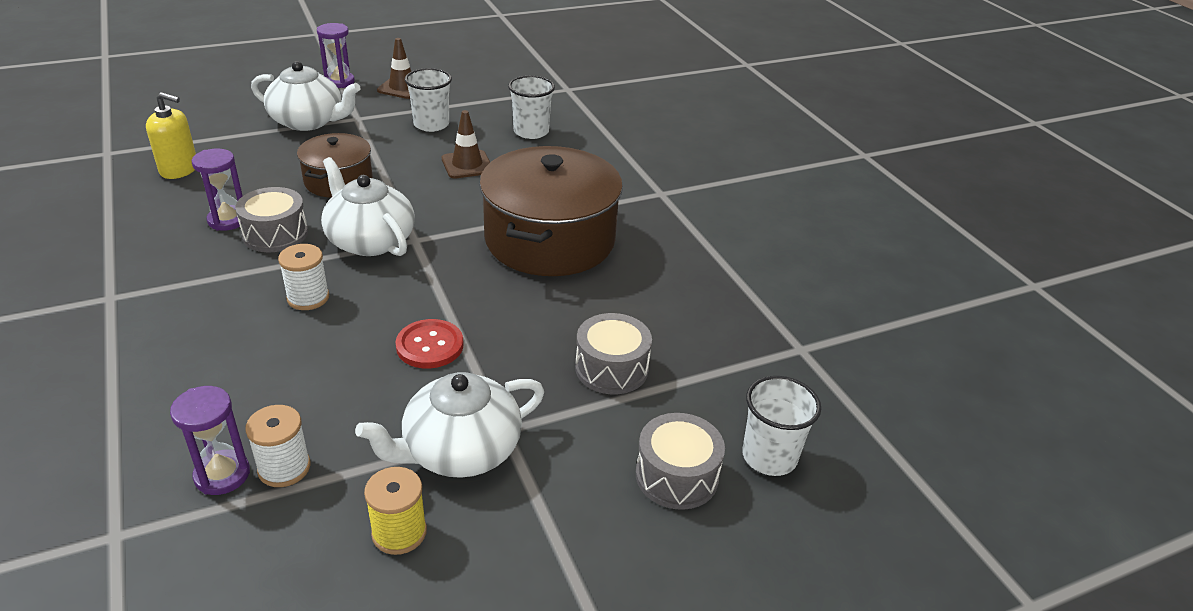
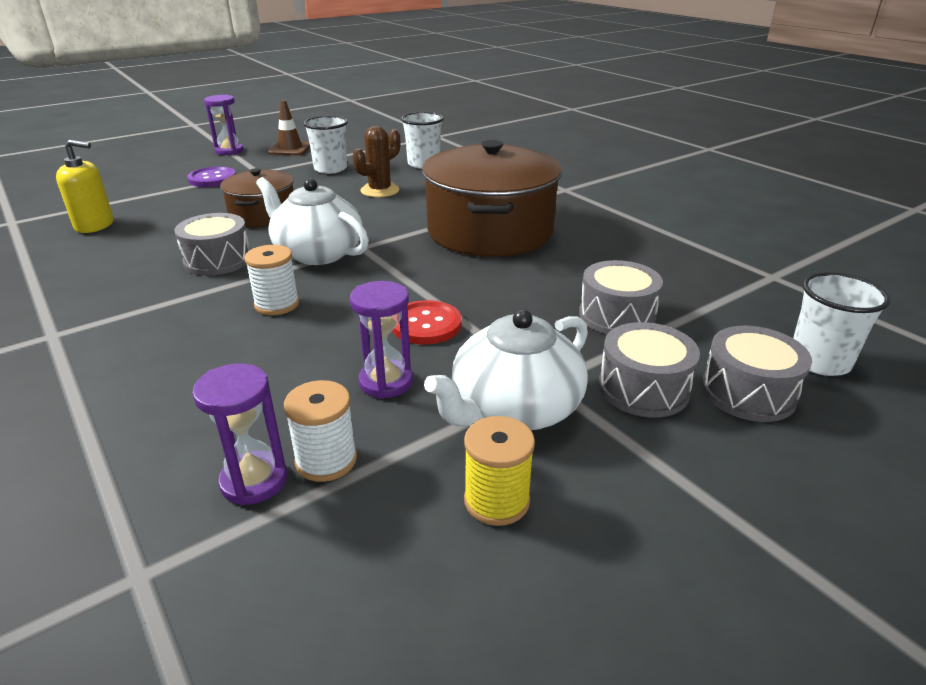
camera: 10 degrees left, 5 degrees down
purple hourglass [192,149,242,231] -> purple hourglass moved to [350,281,413,399]
white teapot [251,61,361,131] -> purple button [187,166,236,187]
brown traffic cone [442,110,490,178] -> brown cactus [353,126,400,198]
none -> grey drum [599,322,700,418]

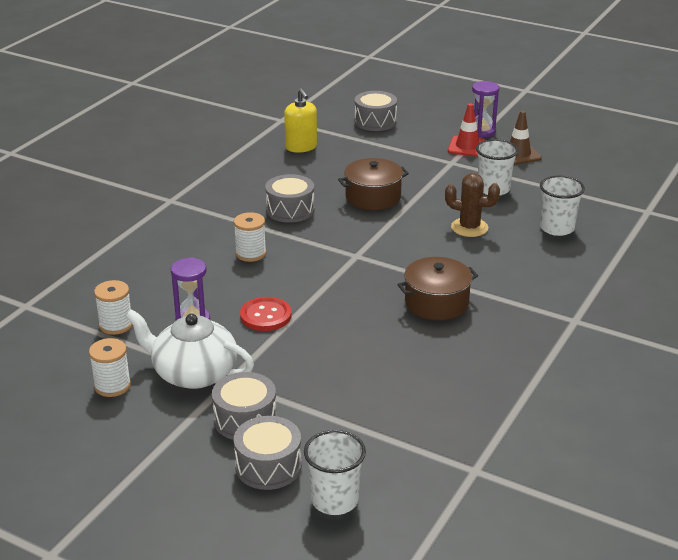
camera: 65 degrees right, 0 degrees up
purple button [187,166,236,187] -> none
purple hourglass [192,364,287,505] -> none
white teapot [256,177,369,265] -> none
brown pot [422,140,562,257] -> brown pot [397,257,478,320], size x0.55
yellow spool [464,416,535,526] -> white spool [89,338,131,397]
grey drum [579,260,663,334] -> grey drum moved to [354,91,397,131]
none -> red traffic cone [448,103,486,157]

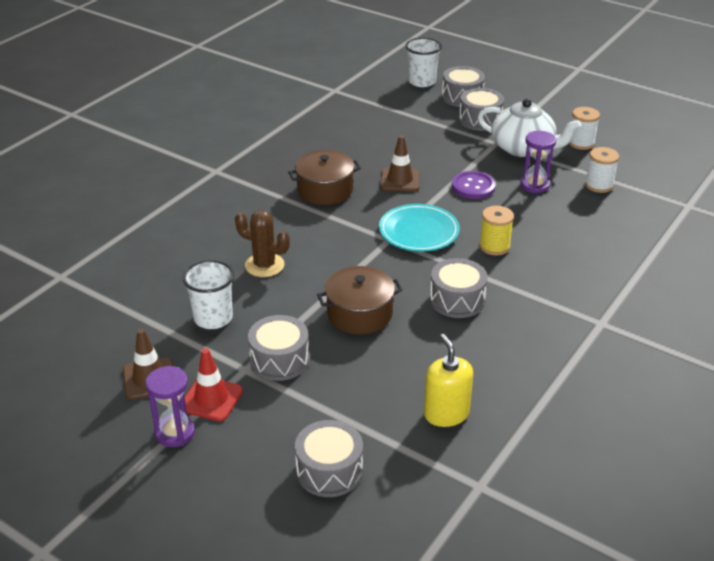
camera: 175 degrees left, 5 degrees up
white spool [234,212,266,262] -> yellow spool [479,206,514,256]
red button [240,297,291,331] -> purple button [452,171,496,199]
white cup [540,176,585,236] -> none
none -> grey drum [248,315,309,381]
none -> turquoise plate [379,204,460,252]
none -> brown traffic cone [380,135,420,191]

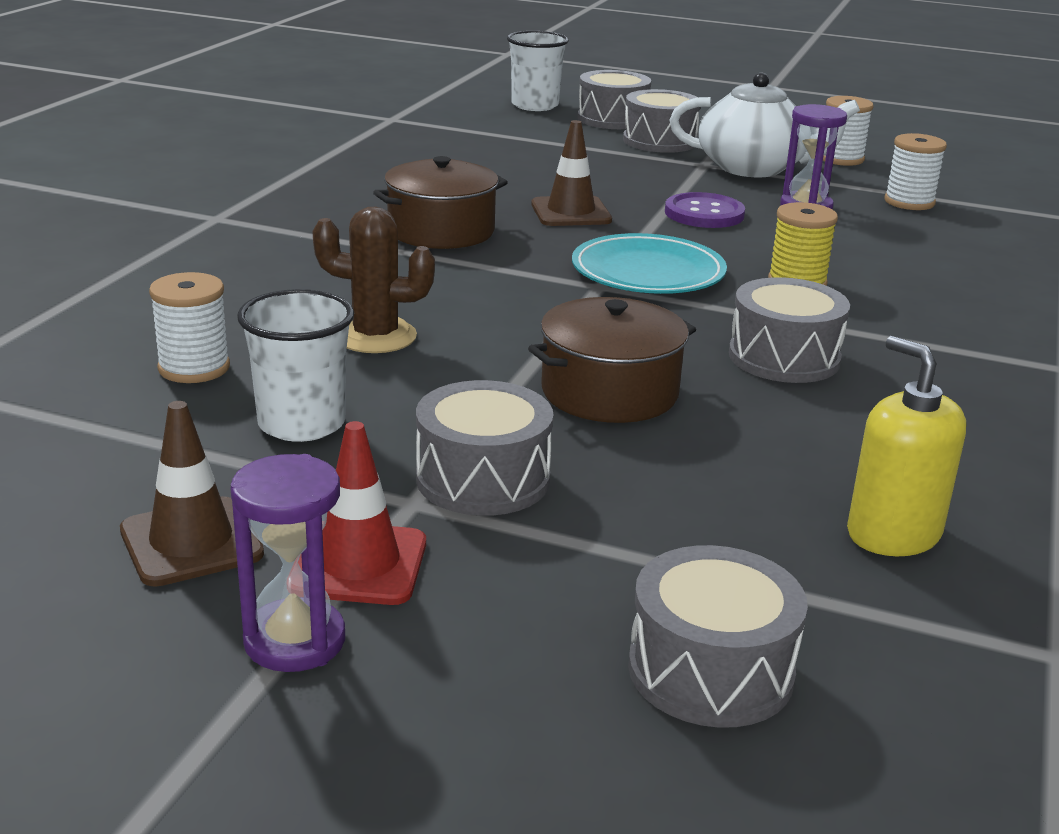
camera: 15 degrees left, 10 degrees down
none -> white spool [149,272,230,383]

